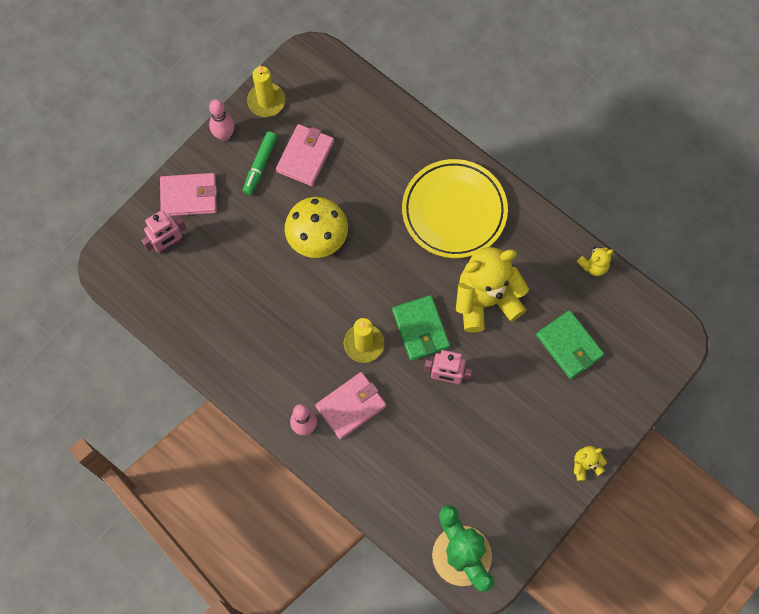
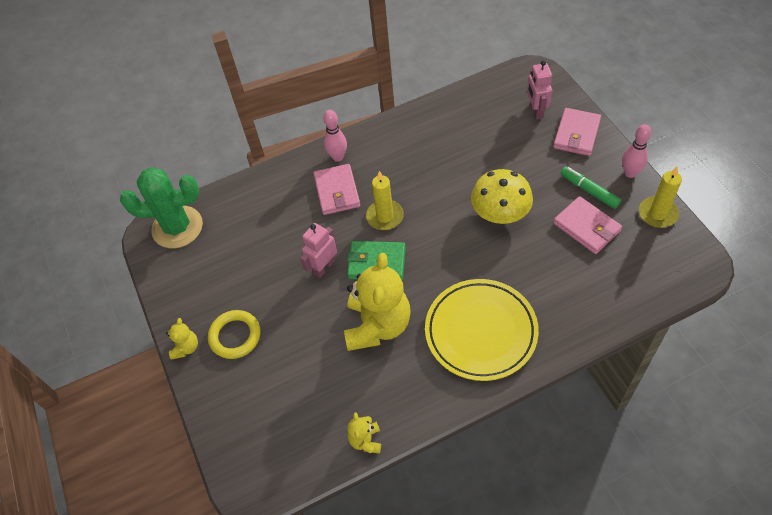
camera: 120 degrees right, 15 degrees down
green wallet [536,310,604,379] -> none
none -> yellow ring [208,310,260,359]

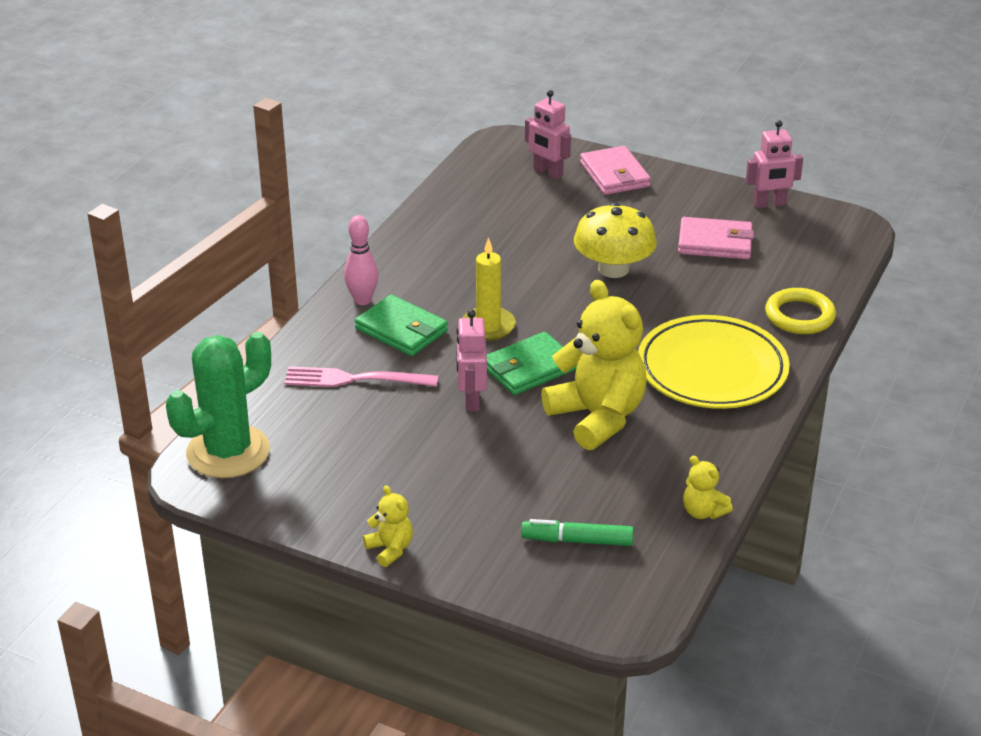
camera: 45 degrees left, 20 degrees down
yellow ring [208,310,260,359] -> yellow ring moved to [765,288,836,334]
pink wallet [313,164,360,215] -> green wallet [355,294,448,356]
green marker [561,166,621,209] -> green marker moved to [521,519,634,546]
pink bowling pin [622,124,651,178] -> none
yellow candle [639,167,682,228] -> pink robot [746,120,803,208]
none -> pink fork [284,366,438,387]

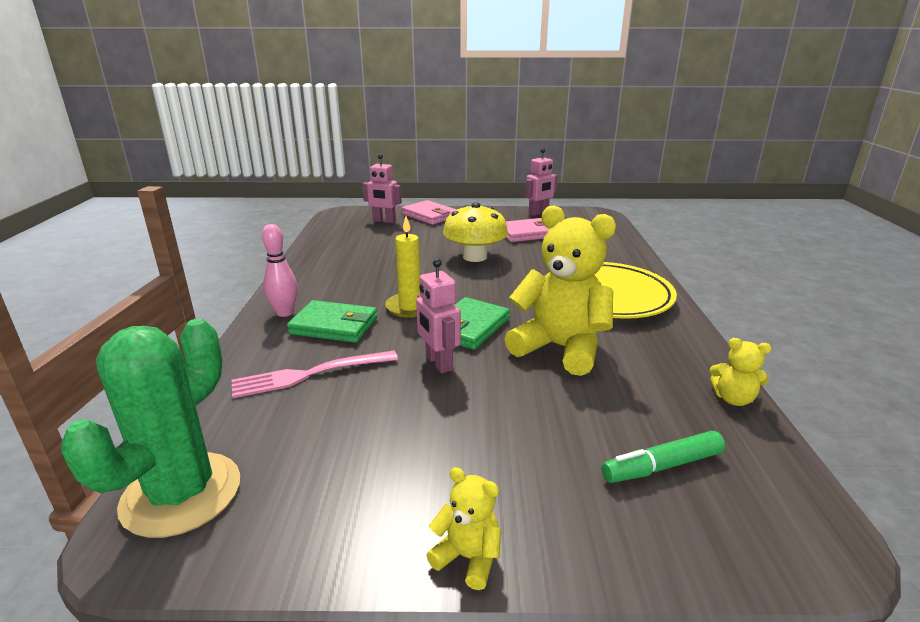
camera: 25 degrees left, 10 degrees down
yellow ring [765,288,836,334] -> none

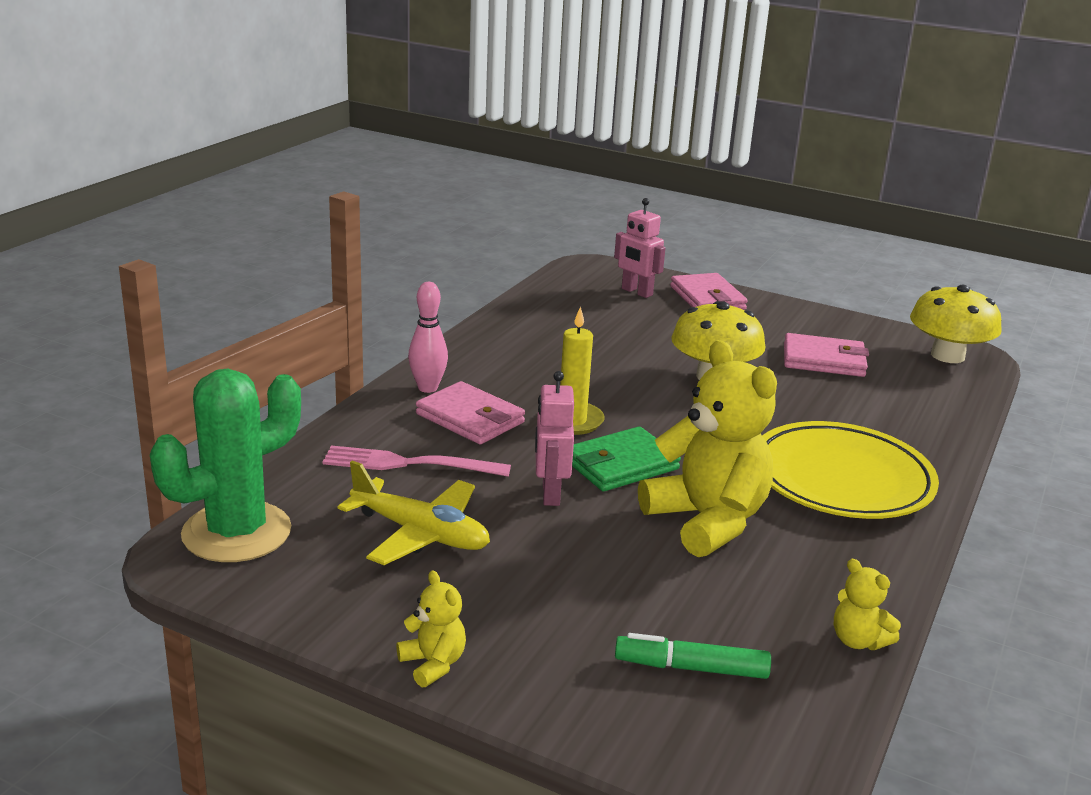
camera: 25 degrees right, 0 degrees up
green wallet [287,300,377,343] -> pink wallet [416,381,525,444]
pink robot [525,148,558,216] -> none
none -> yellow plane [338,460,490,565]
none -> yellow mushroom [910,285,1002,363]

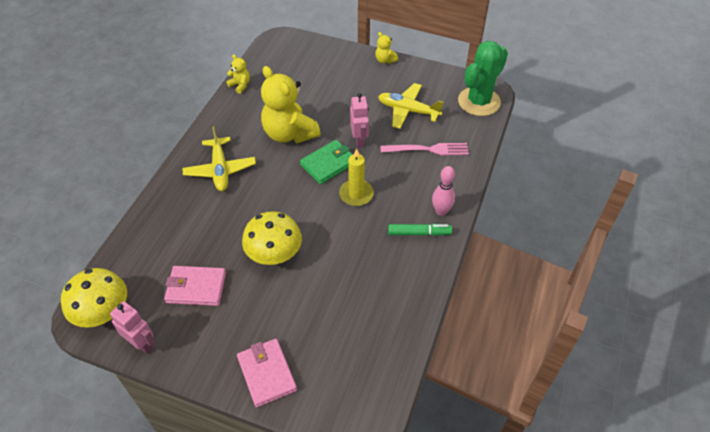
camera: 175 degrees right, 25 degrees up
pink wallet [416,381,525,444] -> none
pink robot [614,198,666,298] -> pink robot moved to [110,301,155,354]
green marker [615,633,771,679] -> green marker moved to [388,224,452,236]
yellow plate [762,421,939,519] -> yellow plane [182,126,256,191]

